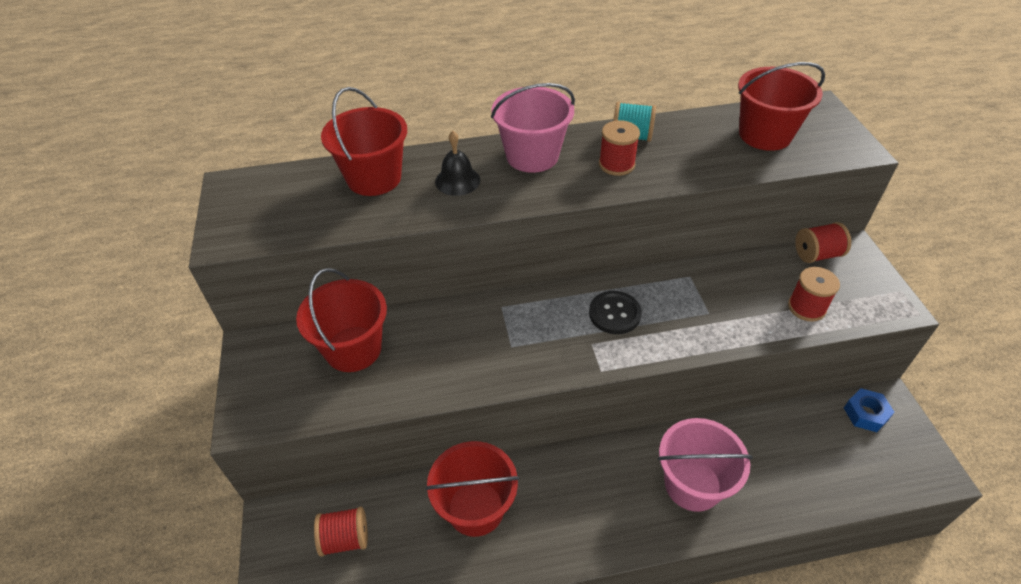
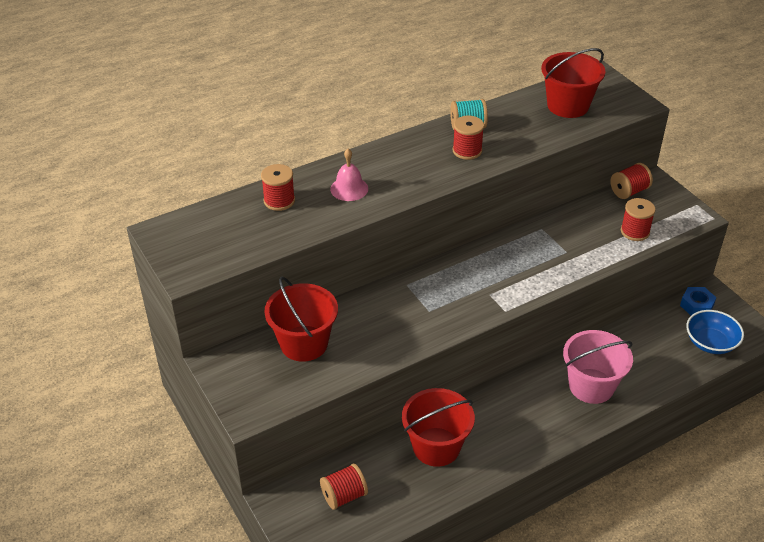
camera: 20 degrees left, 5 degrees down
red bucket [321,87,407,196] -> red spool [261,164,295,211]
black bell [435,131,480,196] -> pink bell [330,149,368,201]
pink bucket [491,83,575,173] -> none
black button [589,291,642,334] -> none
none -> blue bowl [686,310,744,354]

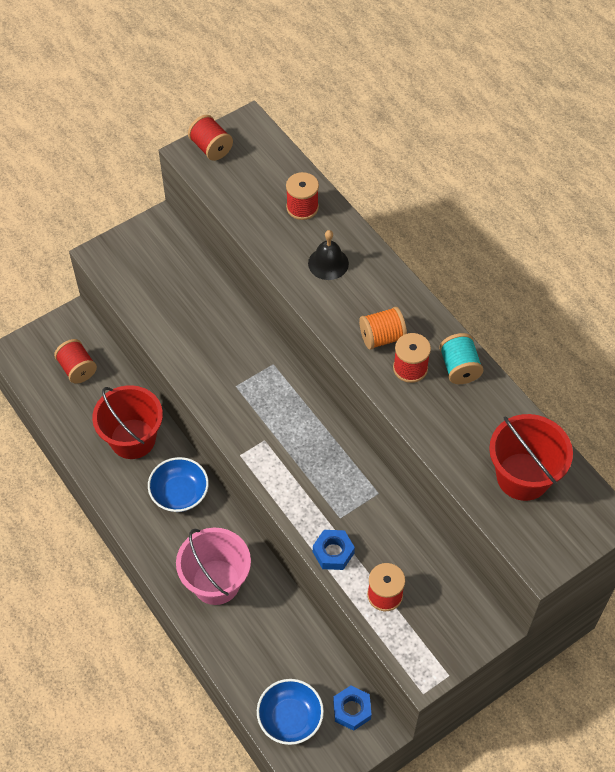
camera: 85 degrees right, 15 degrees up
red bucket [264,277,338,362] -> none
pink bell [330,149,368,201] -> black bell [308,230,349,280]
red spool [610,163,653,199] -> red spool moved to [188,115,233,161]
none -> blue bowl [148,457,209,512]
none -> blue nut [313,530,355,570]
none -> orange spool [359,307,407,350]

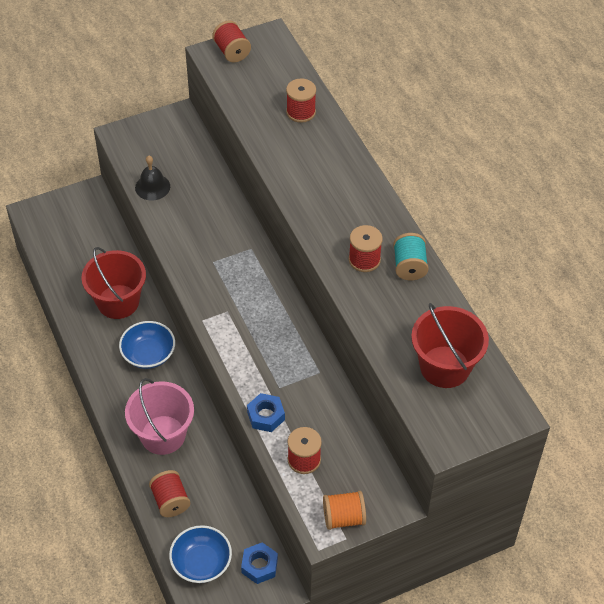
camera: 10 degrees right, 5 degrees down
red spool [54,339,97,384] -> red spool moved to [149,470,190,517]
black bell [308,230,349,280] -> black bell moved to [135,156,170,201]
orange spool [359,307,407,350] -> orange spool moved to [323,491,366,530]

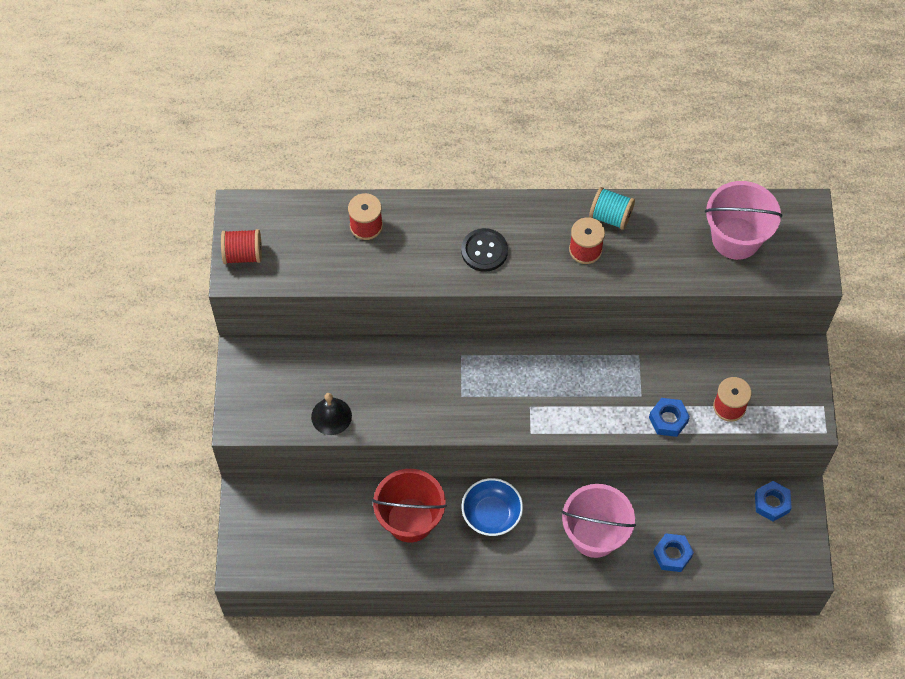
camera: 65 degrees left, 10 degrees up
red spool [149,470,190,517] -> blue nut [653,533,694,572]
blue bowl [169,525,232,583] -> none
orange spool [323,491,366,530] -> none
red bucket [411,303,489,388] -> pink bucket [705,181,782,260]
none -> black button [461,228,508,272]

